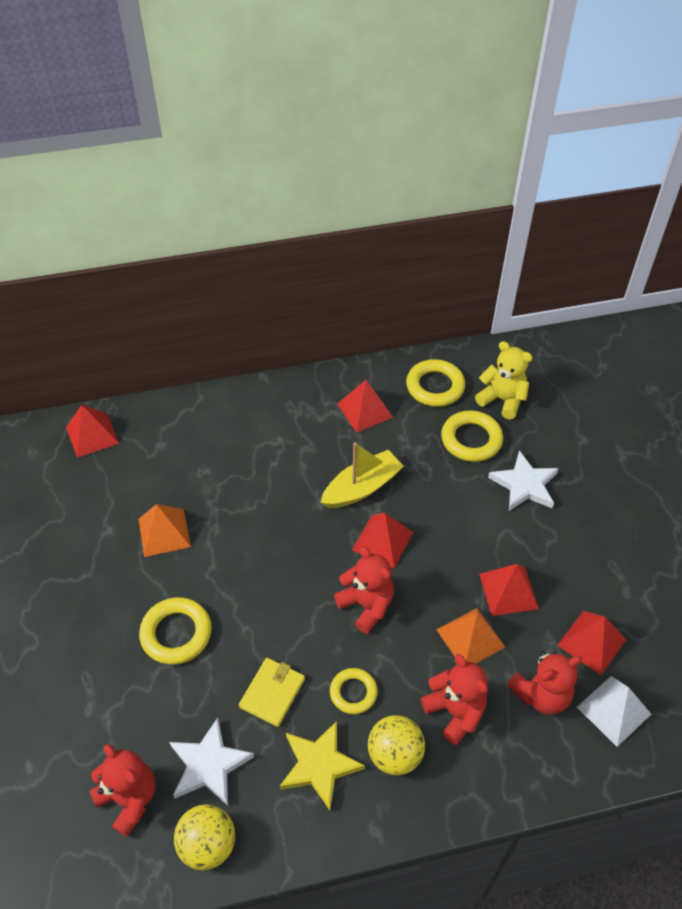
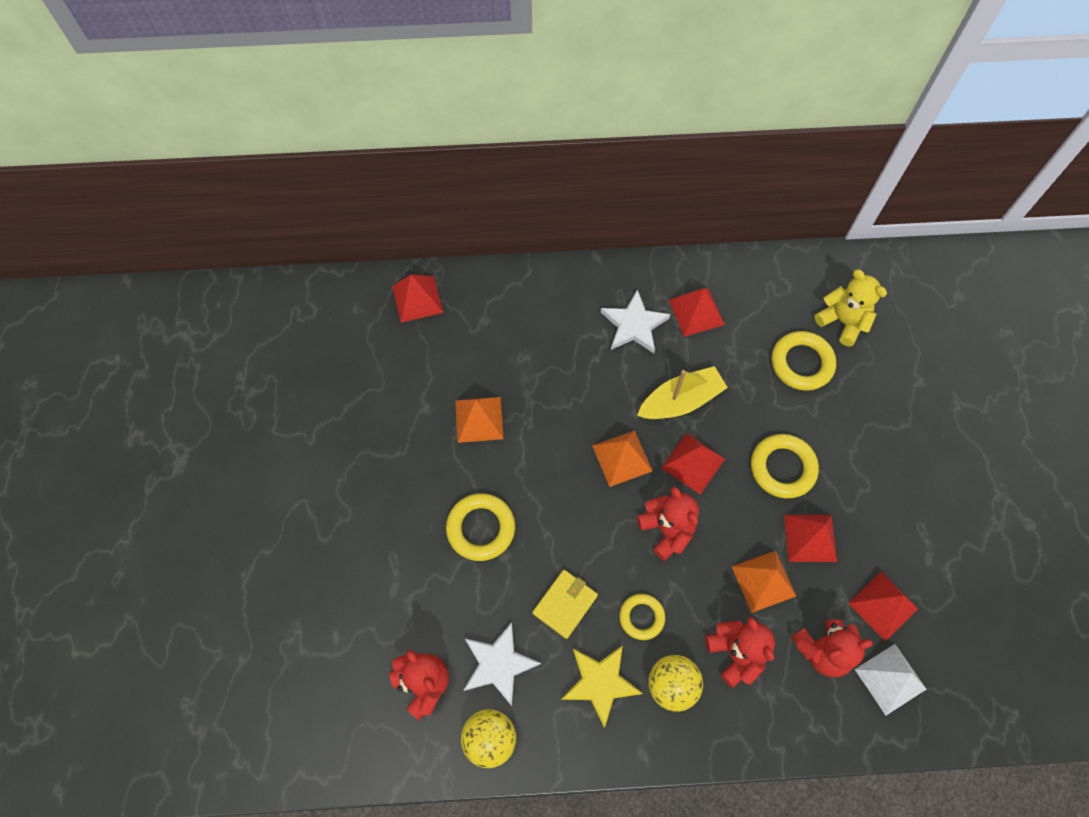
camera: 10 degrees right, 15 degrees up
yellow ring [406,359,465,407] -> yellow ring moved to [751,434,819,499]
white star [488,450,559,511] -> white star moved to [601,289,671,353]
none -> orange pyramid [592,430,652,487]

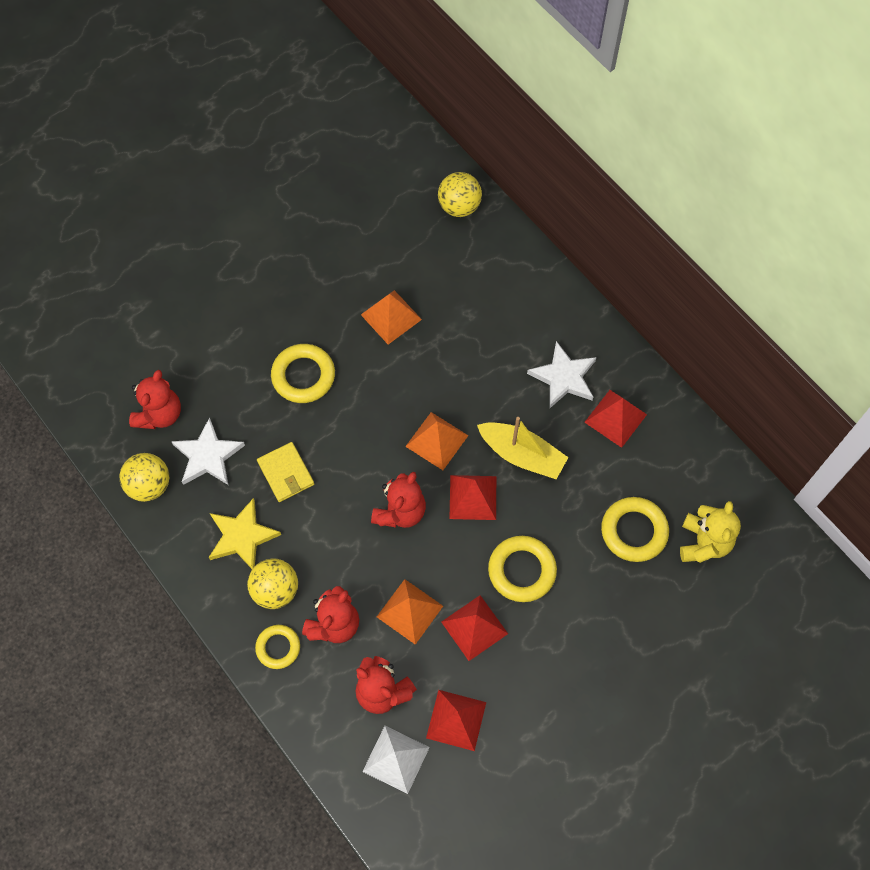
camera: 55 degrees right, 0 degrees up
red pyramid [392,275,443,323] -> yellow ball [438,172,482,217]
yellow wallet [532,570,598,639] -> yellow wallet turned 60 degrees clockwise [257,442,314,502]
yellow ring [619,594,665,640] -> yellow ring moved to [255,625,300,669]

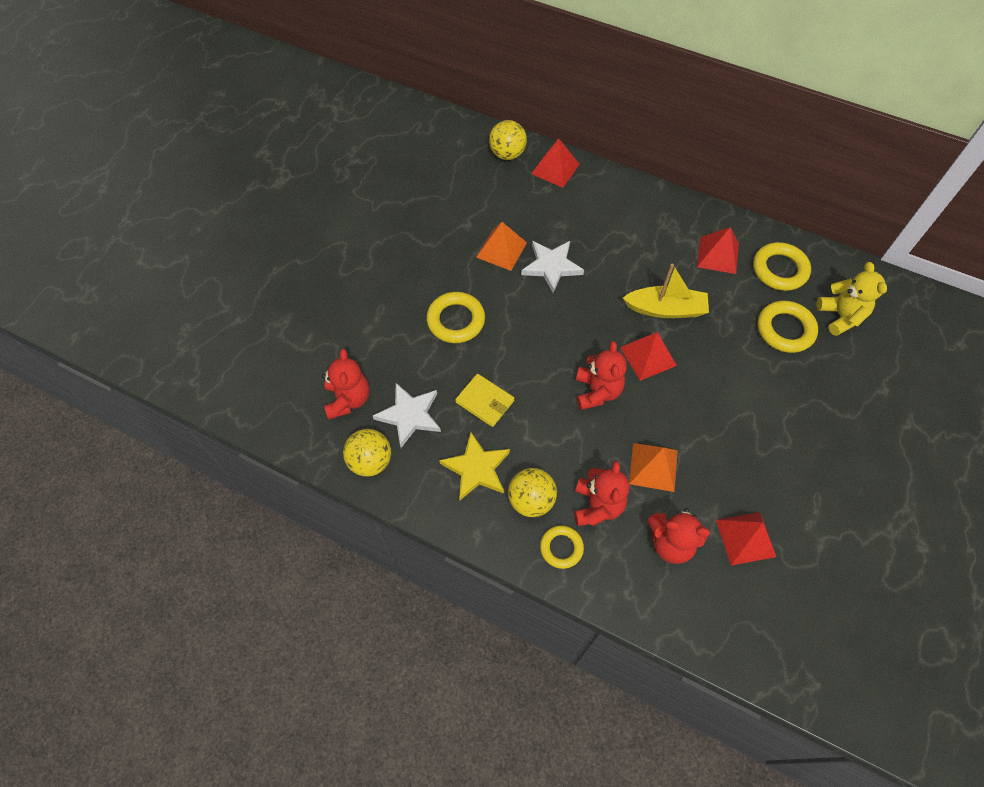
camera: 25 degrees left, 5 degrees down
white pyramid [362,726,430,794] -> none
orange pyramid [405,412,469,470] -> none
red pyramid [441,595,508,661] -> red pyramid moved to [531,139,580,188]
yellow ring [488,536,557,602] -> yellow ring moved to [753,242,811,291]
white star [527,341,597,408] -> white star moved to [521,241,584,293]

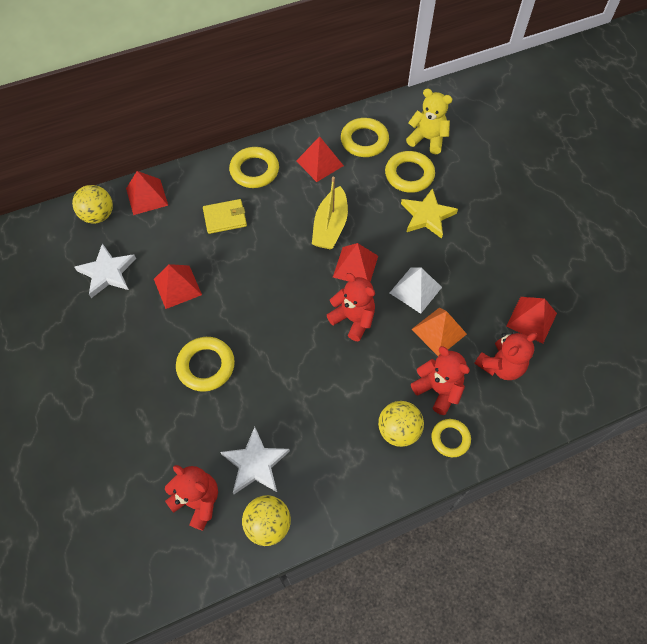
camera: 50 degrees left, 0 degrees up
yellow star [439,432,510,500] -> yellow star moved to [401,188,458,239]
yellow wallet [455,374,515,427] -> yellow wallet moved to [203,199,247,234]
orange pyramid [476,222,527,271] -> red pyramid [154,264,202,309]
white star [521,241,584,293] -> white star moved to [75,243,136,298]
yellow boat [623,264,709,318] -> yellow boat turned 150 degrees clockwise [312,177,348,249]
none -> yellow ring [229,147,279,188]
none -> white pyramid [390,267,442,314]

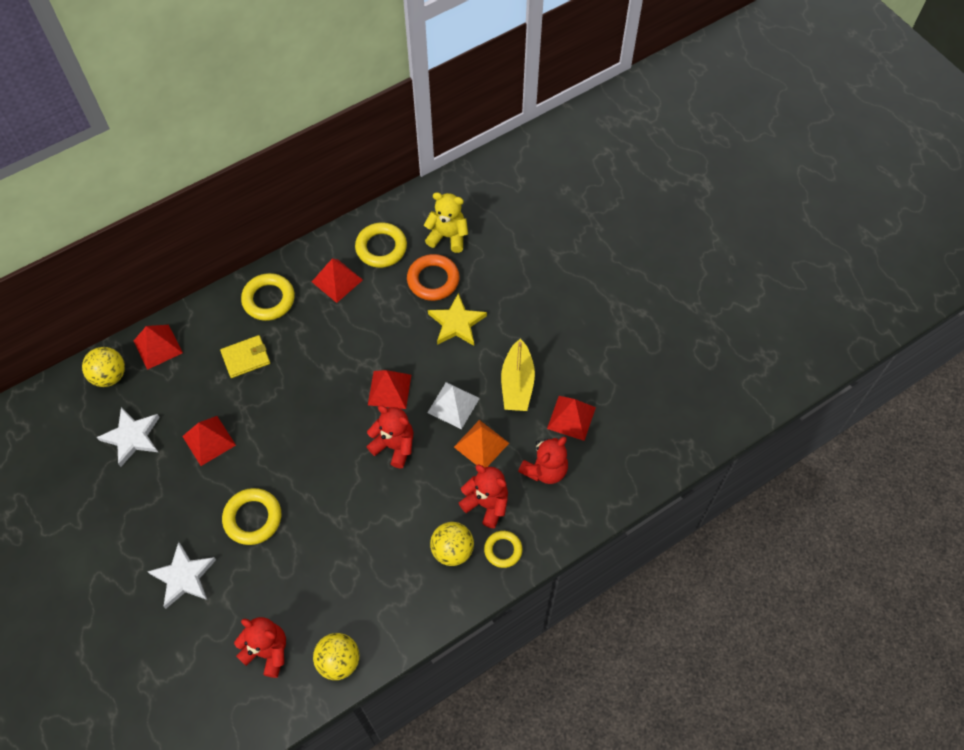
camera: 10 degrees left, 0 degrees up
white star [220,427,290,494] -> white star moved to [147,542,216,609]
yellow boat [312,177,348,249] -> yellow boat moved to [501,339,535,411]
yellow ring [385,151,435,193] -> orange ring [407,254,459,301]

